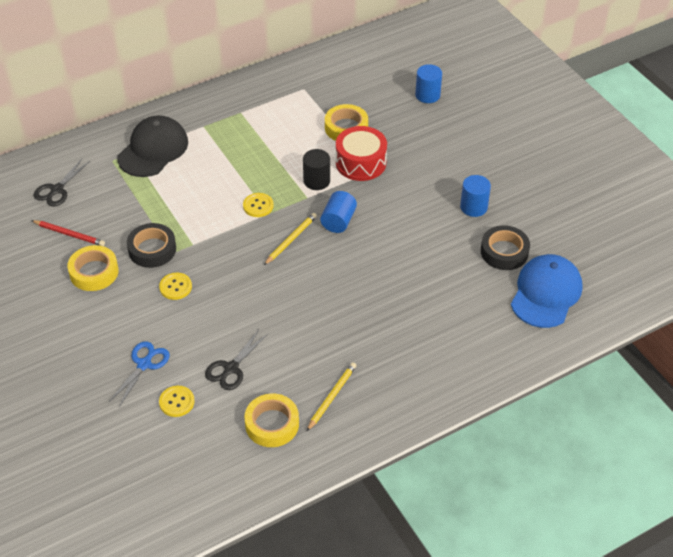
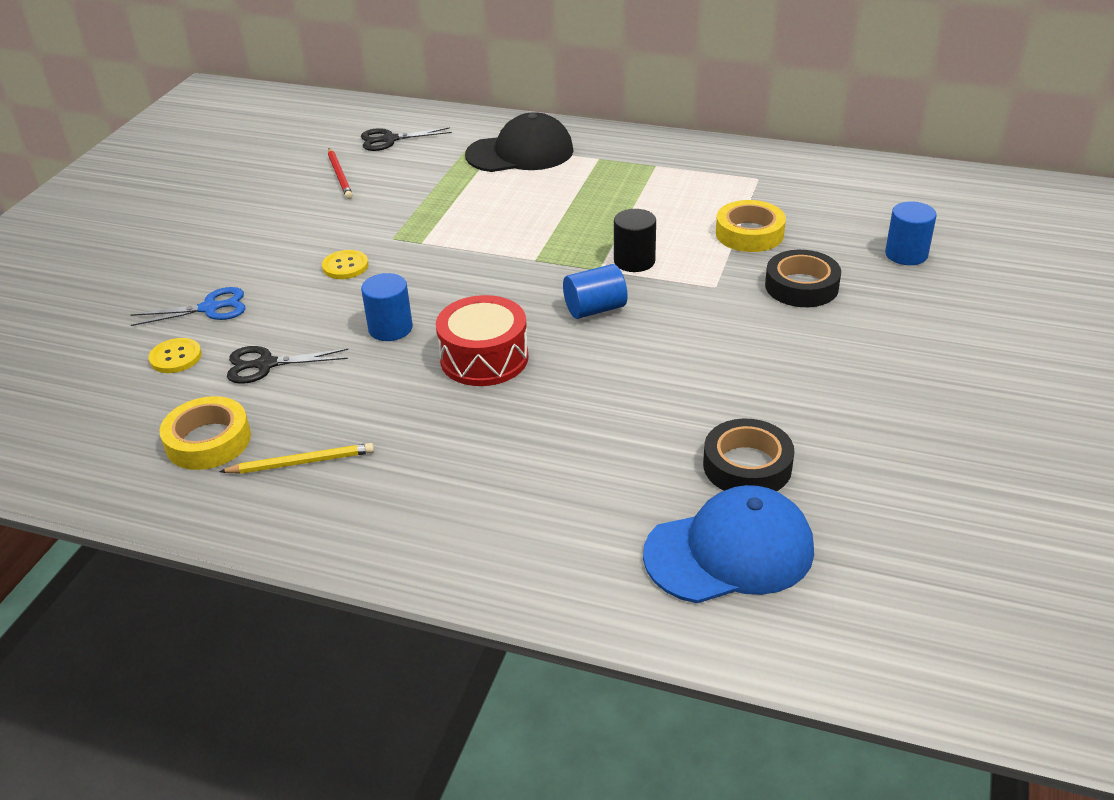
camera: 50 degrees right, 10 degrees down
yellow tape [67,245,119,291] -> none
black tape [127,223,176,268] -> black tape moved to [765,250,841,307]
yellow button [243,193,274,217] -> none
yellow pencil [264,213,317,265] -> none
red drum [336,126,387,181] -> red drum moved to [436,295,529,386]
blue cylinder [460,175,491,217] -> blue cylinder moved to [361,273,413,341]

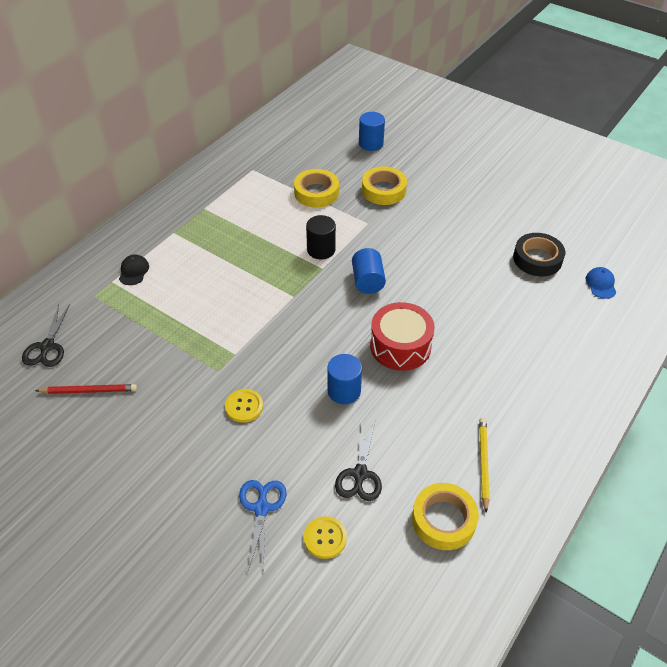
camera: 75 degrees left, 10 degrees up
black cap [465,112,574,172] -> black cap [119,254,149,285], size x0.43
blue cap [643,485,814,603] -> blue cap [585,267,616,299], size x0.43
black tape [765,250,841,307] -> yellow tape [362,167,407,205]

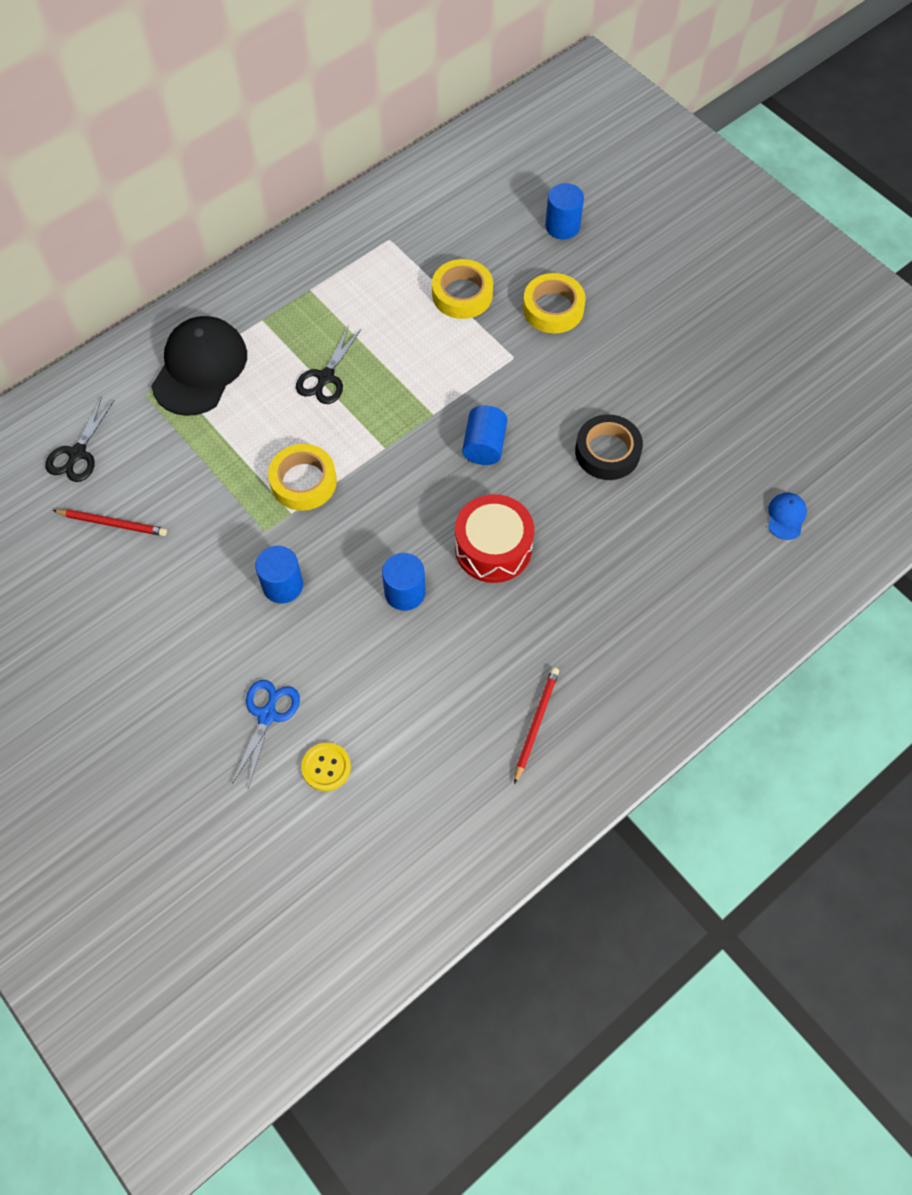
camera: 15 degrees right, 15 degrees up
black cap [119,254,149,285] -> black cap [151,316,247,416], size x2.32
yellow button [225,389,263,423] -> blue cylinder [255,546,303,603]
black cylinder [306,215,336,259] -> none
black scissors [335,422,382,501] -> black scissors moved to [296,325,361,404]
yellow tape [412,483,479,550] -> yellow tape moved to [268,444,337,511]
yellow pencil [479,418,489,513] -> red pencil [514,667,559,784]
black tape [513,233,565,276] -> black tape moved to [575,414,643,480]

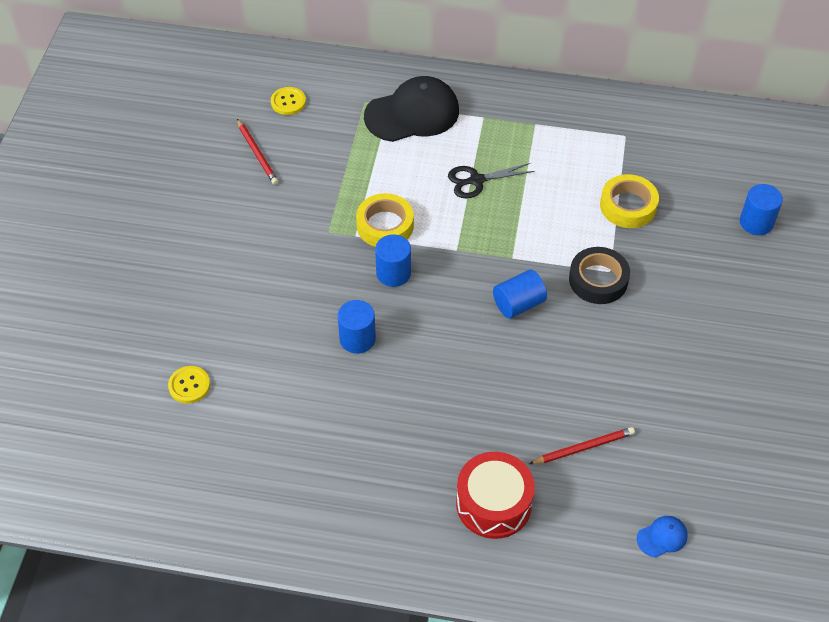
camera: 50 degrees right, 10 degrees down
black scissors [45,396,114,482] -> yellow button [271,87,306,115]
blue scissors [232,680,300,789] -> none
blue cylinder [255,546,303,603] -> blue cylinder moved to [375,234,411,287]
red drum [455,494,534,583] -> red drum moved to [456,452,535,539]
red pencil [514,667,559,784] -> red pencil moved to [529,427,635,464]
yellow tape [523,273,586,333] -> none
black tape [575,414,643,480] -> black tape moved to [569,247,630,304]

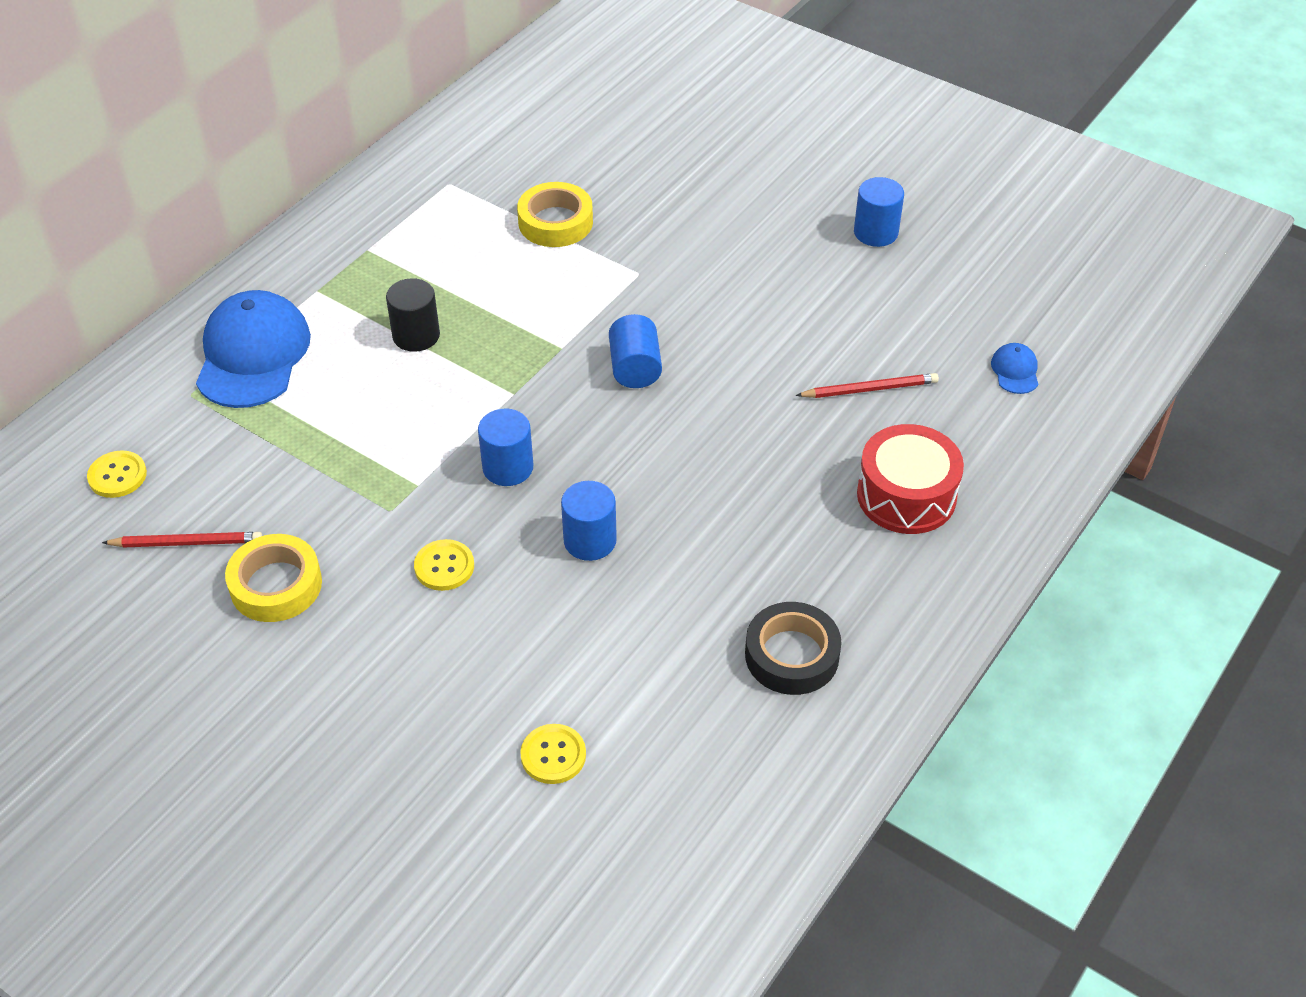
camera: 65 degrees left, 5 degrees down
yellow tape [356,193,414,247] -> yellow tape moved to [225,534,322,622]
black cap [364,76,459,142] -> blue cap [196,290,311,408]
black scissors [448,163,535,198] -> black cylinder [386,278,440,352]
red pencil [529,427,635,464] -> red pencil turned 75 degrees clockwise [795,373,939,398]
black tape [569,247,630,304] -> black tape moved to [745,602,842,695]
blue cylinder [740,184,783,235] -> blue cylinder moved to [854,177,904,247]
none -> yellow button [414,539,474,591]

